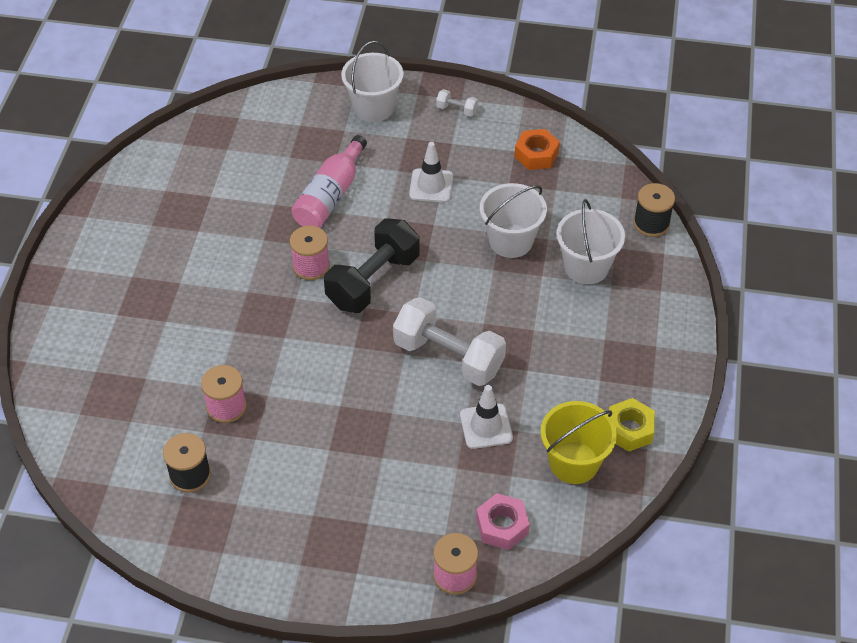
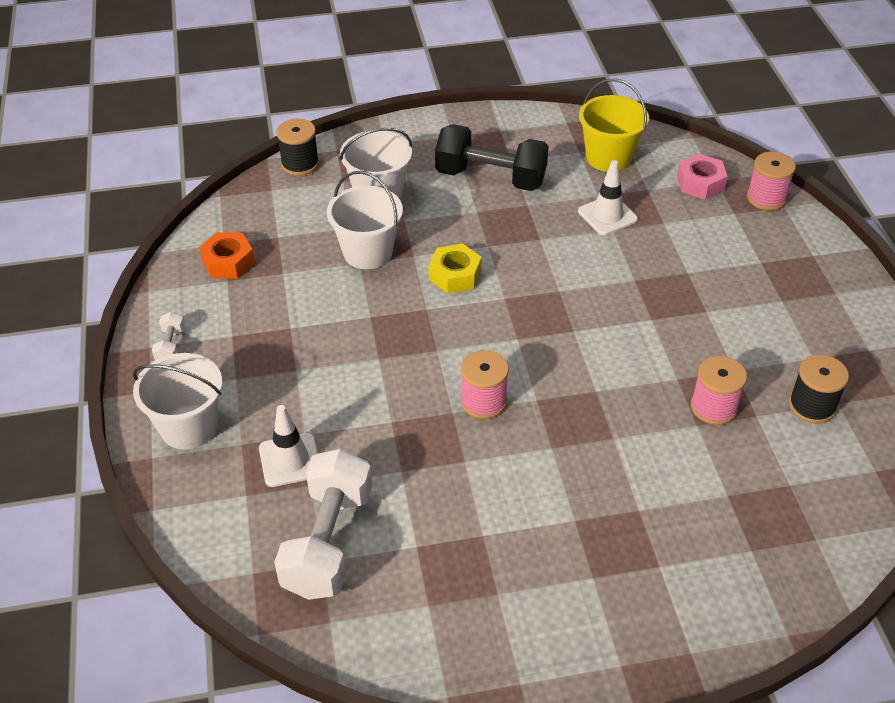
camera: 110 degrees left, 5 degrees down
pink bottle [291,135,367,228] -> none
black dumbbell [324,218,420,313] -> black dumbbell moved to [435,124,549,191]
white dumbbell [393,297,506,386] -> white dumbbell moved to [274,448,372,600]
white traffic cone [409,142,453,202] -> white traffic cone moved to [259,405,318,487]
yellow nut [608,398,655,452] -> yellow nut moved to [429,244,482,294]

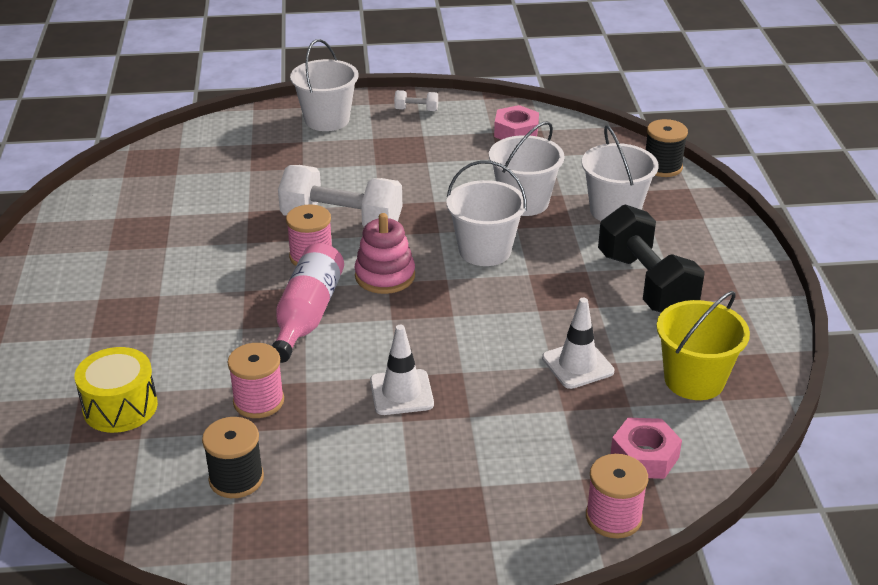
camera: 95 degrees right, 10 degrees down
orange nut [199,232,255,279] -> pink nut [494,105,539,140]
white traffic cone [259,405,318,487] -> white traffic cone moved to [370,325,434,415]
white dumbbell [274,448,372,600] -> white dumbbell moved to [278,165,402,227]
yellow nut [429,244,482,294] -> white bucket [447,160,527,266]
black dumbbell [435,124,549,191] -> black dumbbell turned 45 degrees counterclockwise [598,204,705,312]
none -> yellow drum [75,347,158,433]
none -> pink bottle [272,243,344,363]
none -> pink stacking toy [354,213,415,294]

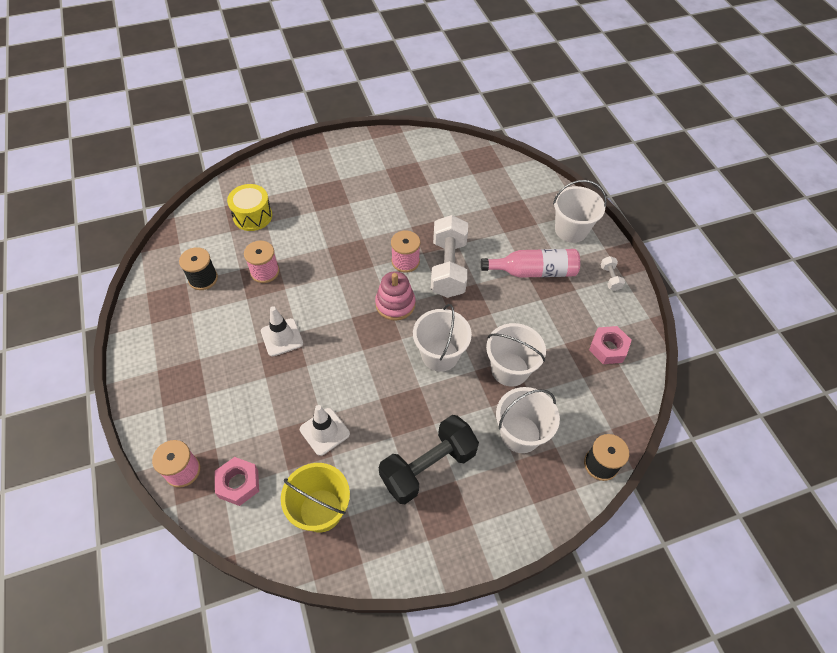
camera: 75 degrees right, 20 degrees up
pink bottle [272,243,344,363] -> pink bottle moved to [481,249,580,278]

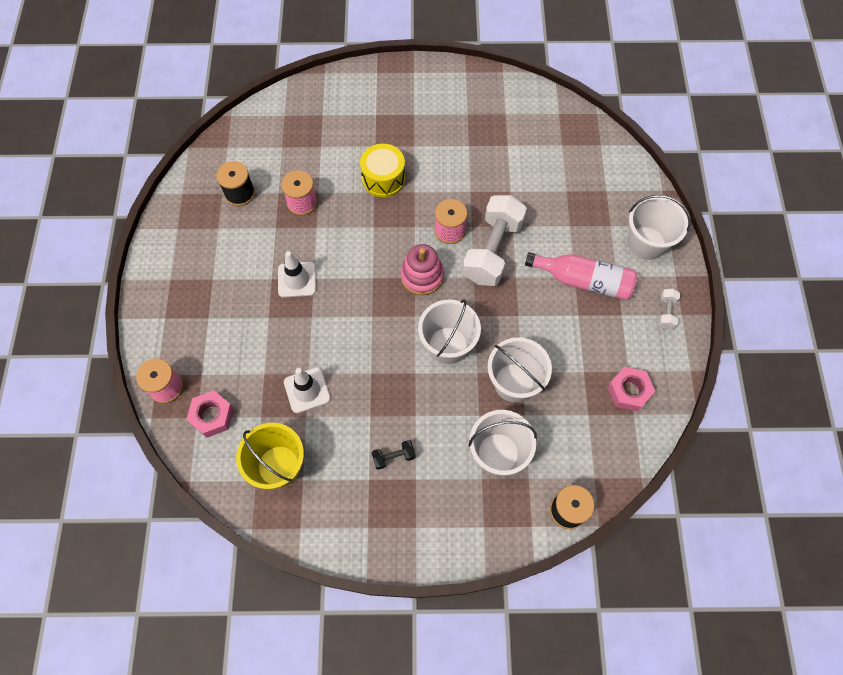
camera: 20 degrees right, 10 degrees up
yellow drum [227,184,272,231] -> yellow drum moved to [360,144,405,197]
black dumbbell [379,415,479,504] -> black dumbbell [372,440,415,470], size x0.42

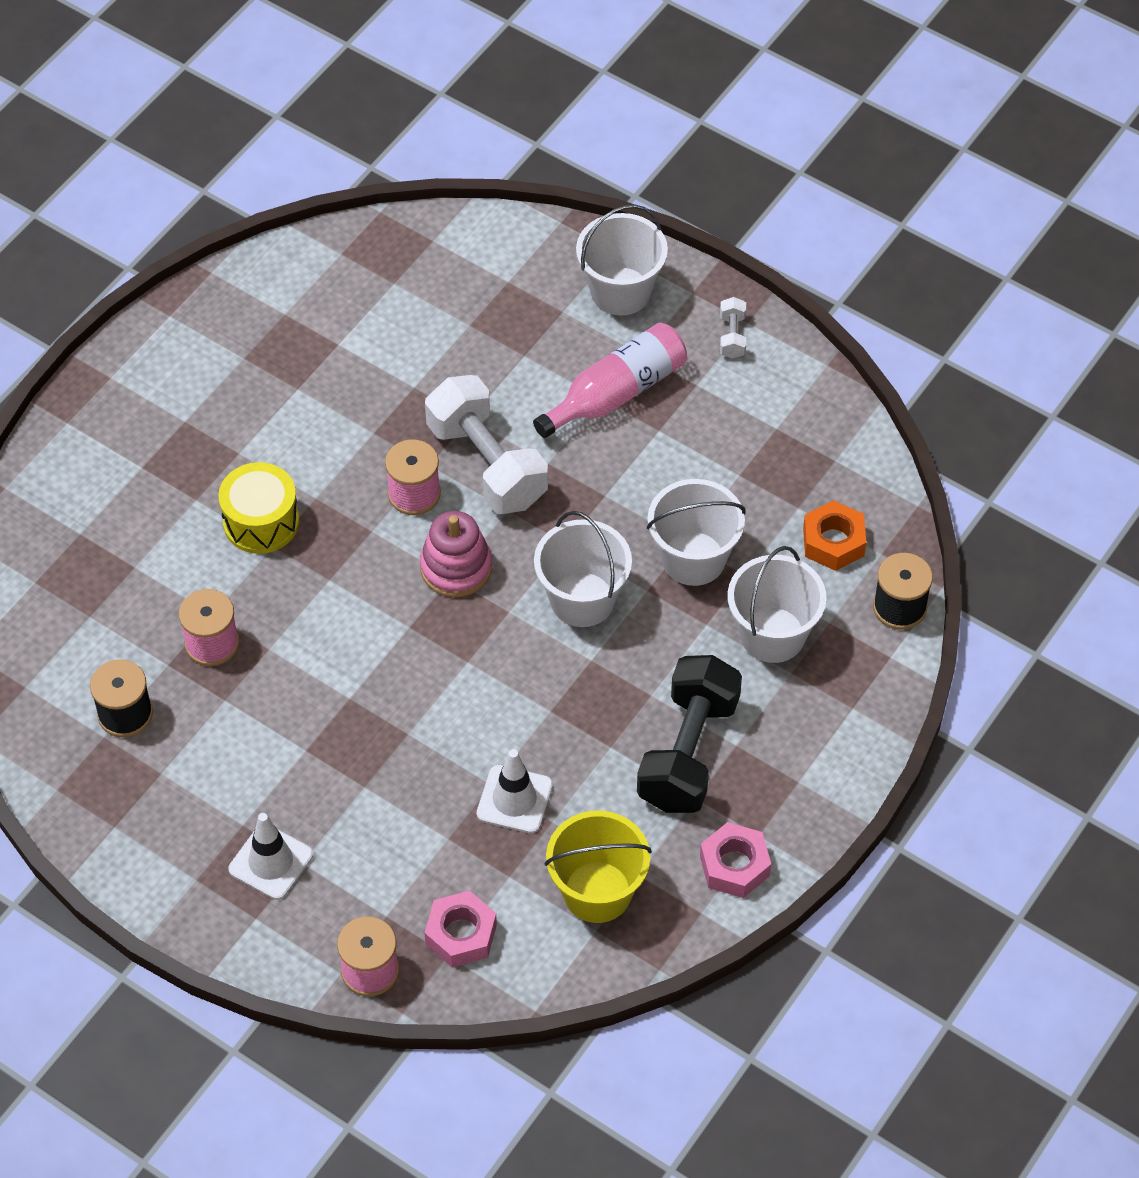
camera: 55 degrees left, 10 degrees down
white traffic cone [278,251,316,298] -> white traffic cone moved to [228,813,313,900]
black dumbbell [372,440,415,470] -> black dumbbell [637,655,742,813], size x2.36
pink nut [607,367,655,412] -> pink nut moved to [700,822,771,898]
white dumbbell [658,289,680,329] -> white dumbbell turned 45 degrees clockwise [720,297,746,359]
none -> orange nut [803,500,866,571]

